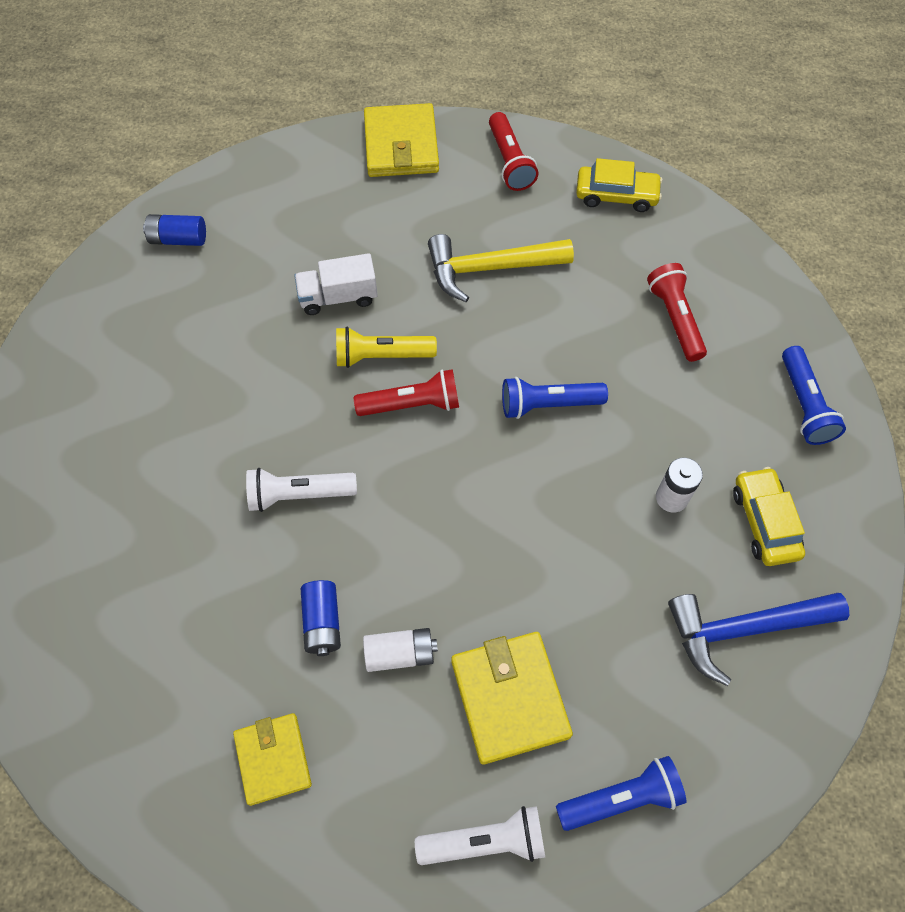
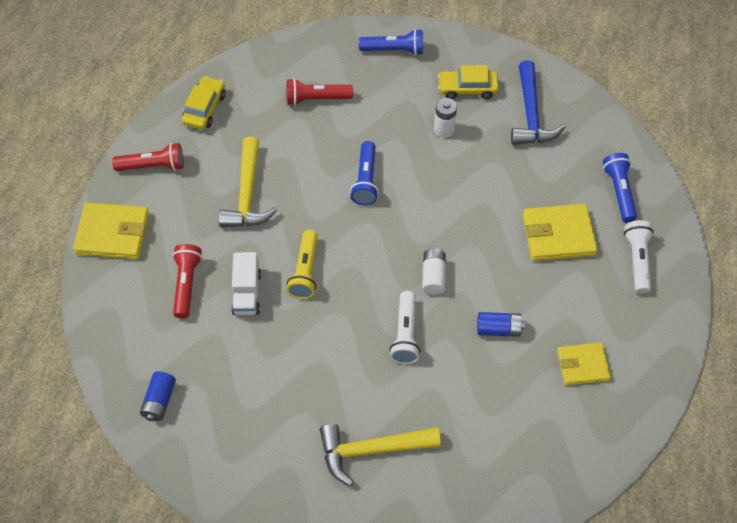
camera: 80 degrees left, 5 degrees down
red flashlight [354,369,459,416] -> red flashlight moved to [173,244,202,319]
white battery [363,628,438,672] -> white battery moved to [422,248,446,295]
none -> yellow hammer [320,424,441,486]

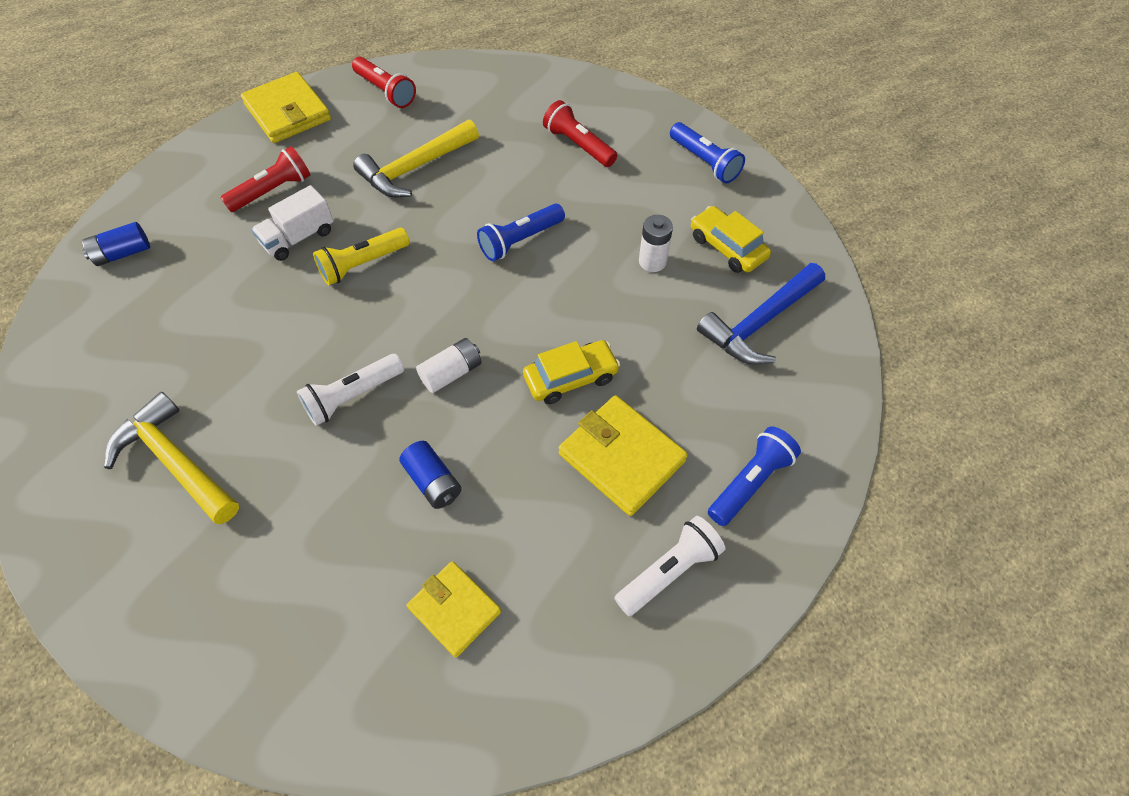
camera: 50 degrees right, 0 degrees up
yellow car [182,76,226,130] -> yellow car moved to [523,340,620,404]

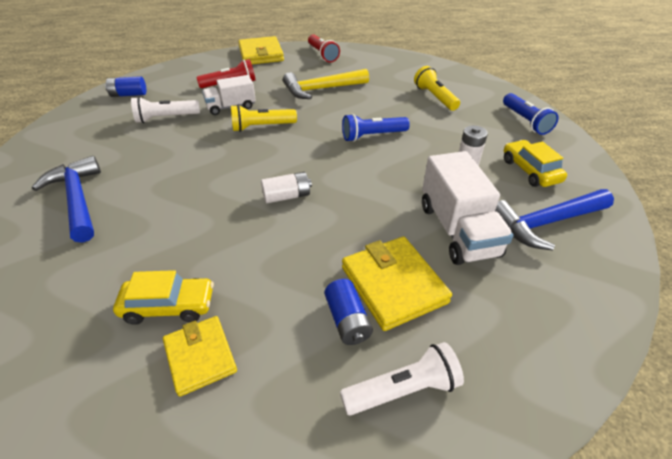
camera: 20 degrees right, 15 degrees down
yellow hammer [104,392,239,524] -> blue hammer [32,156,101,243]
white flashlight [297,354,404,426] -> white flashlight moved to [131,97,200,123]
blue battery [399,441,461,509] -> blue battery moved to [325,279,373,345]
yellow car [523,340,620,404] -> yellow car moved to [113,270,214,325]
red flashlight [543,100,617,167] -> yellow flashlight [414,66,460,111]
blue flashlight [708,426,801,526] -> none
none -> white truck [422,151,514,265]

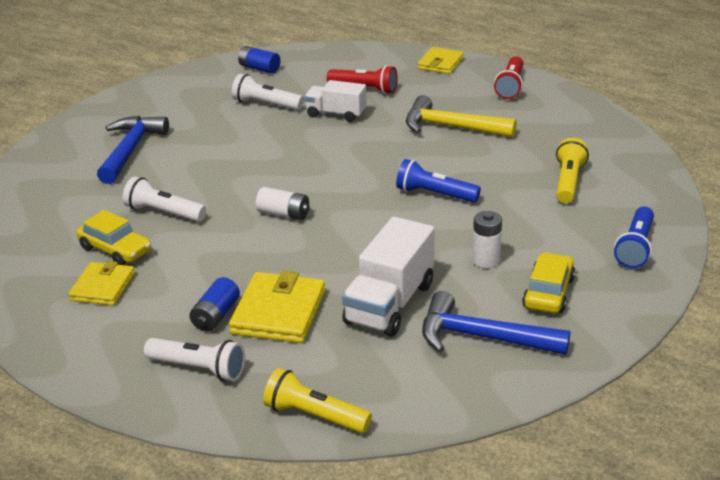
camera: 40 degrees right, 10 degrees down
yellow flashlight [231,105,297,132] -> yellow flashlight moved to [263,368,372,433]
yellow wallet [238,36,284,64] -> yellow wallet [418,47,464,74], size x0.66
none -> white flashlight [123,177,206,222]

